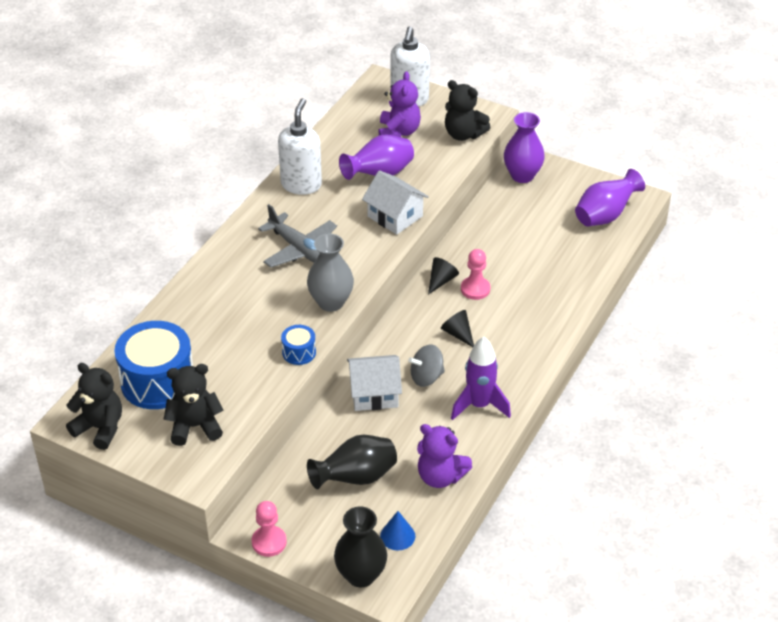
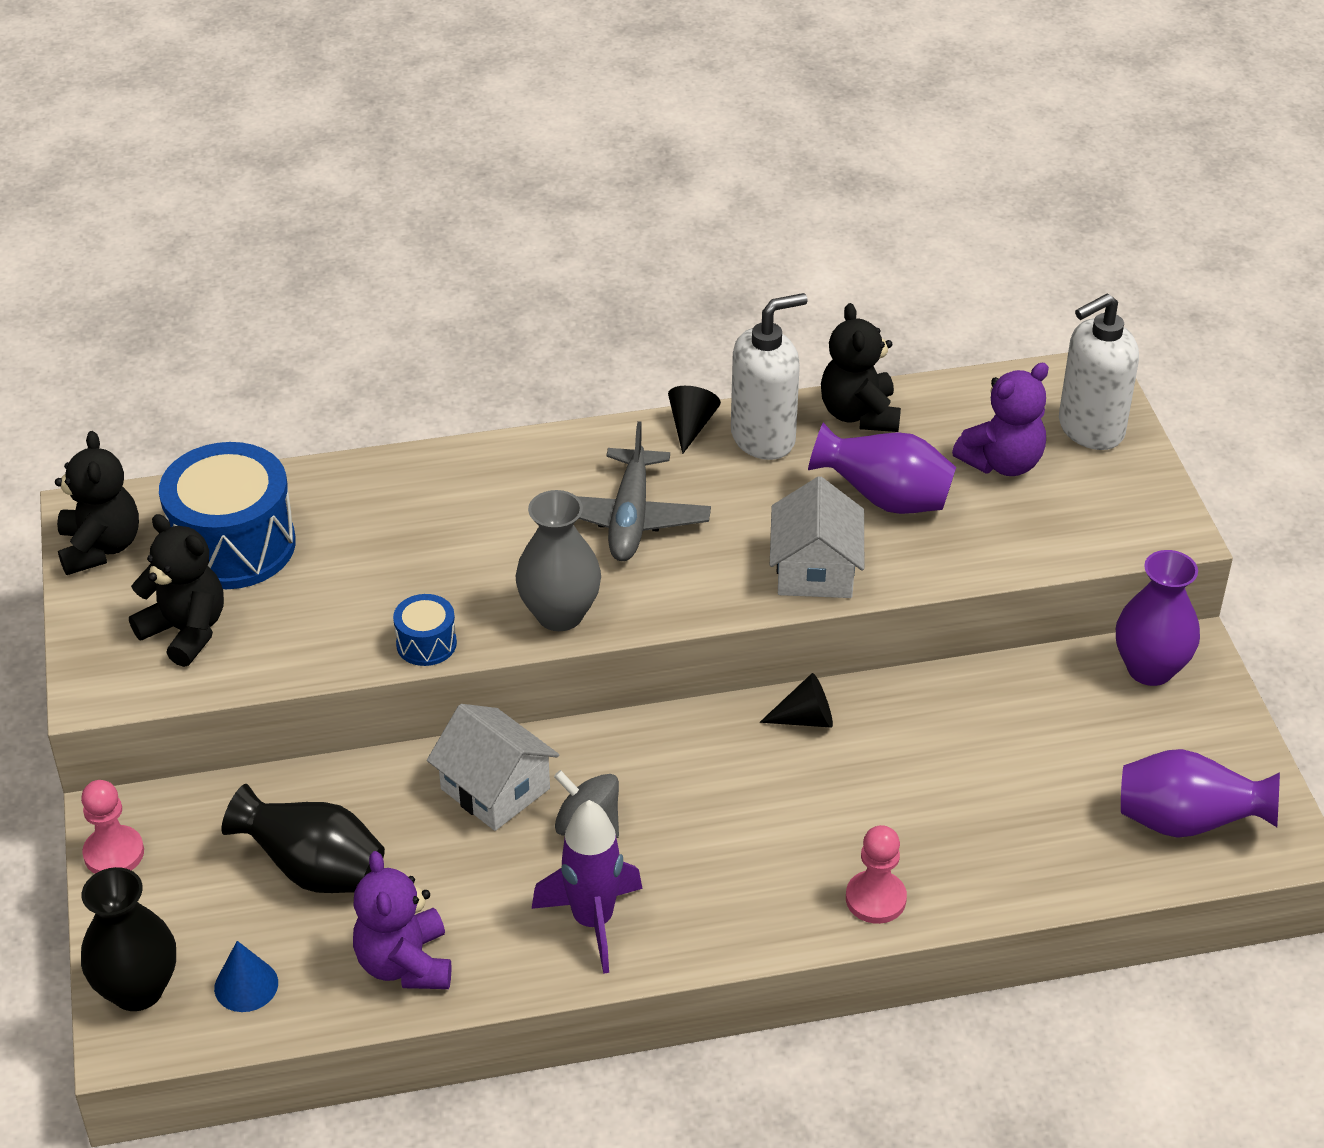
camera: 50 degrees right, 0 degrees up
black cone [441,310,474,347] -> black cone moved to [668,386,721,454]
black teddy bear [445,80,491,141] -> black teddy bear moved to [821,303,901,432]
pink pawn [461,249,490,300] -> pink pawn moved to [846,825,907,924]

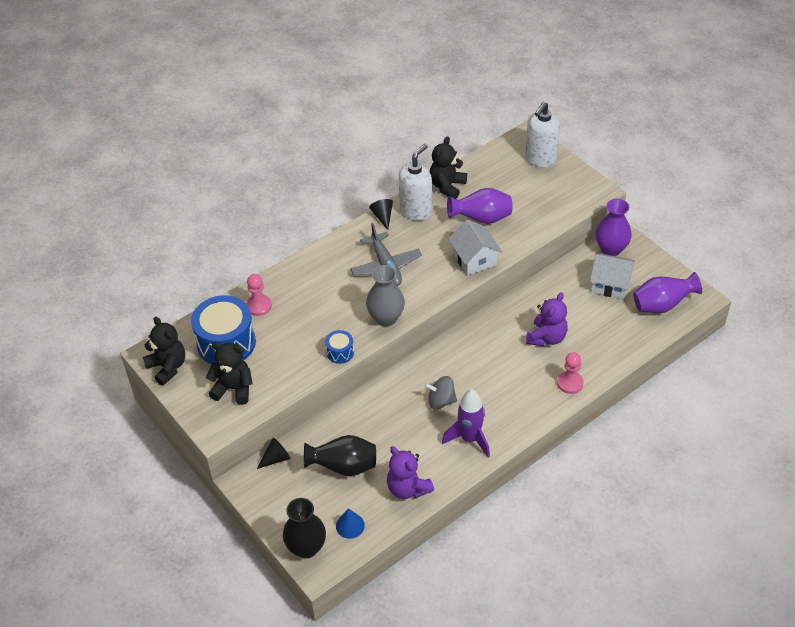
camera: 25 degrees left, 5 degrees up
pink pawn [81,780,144,874] -> pink pawn moved to [246,274,272,316]
white house [427,704,559,831] -> white house moved to [590,253,635,299]
black cone [760,673,833,728] -> black cone moved to [257,438,291,469]
black teddy bear [821,303,901,432] -> black teddy bear turned 60 degrees clockwise [430,136,467,199]
purple teddy bear [952,363,1049,476] -> purple teddy bear moved to [526,292,568,347]

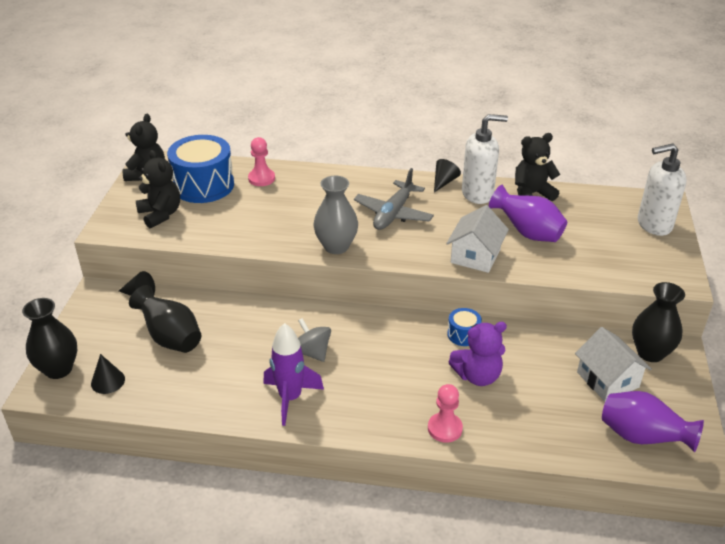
camera: 45 degrees right, 10 degrees down
blue drum [325,330,354,364] -> blue drum moved to [447,308,482,346]
blue cone [336,508,365,539] -> black cone [91,354,125,394]
purple teddy bear [387,446,434,499] -> none
purple vase [596,199,632,256] -> black vase [632,282,685,362]

